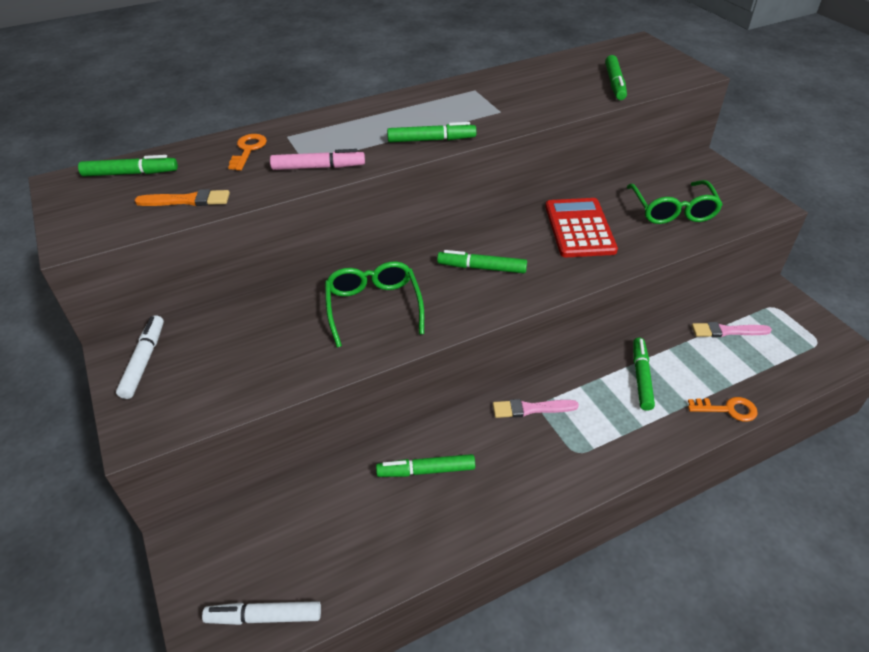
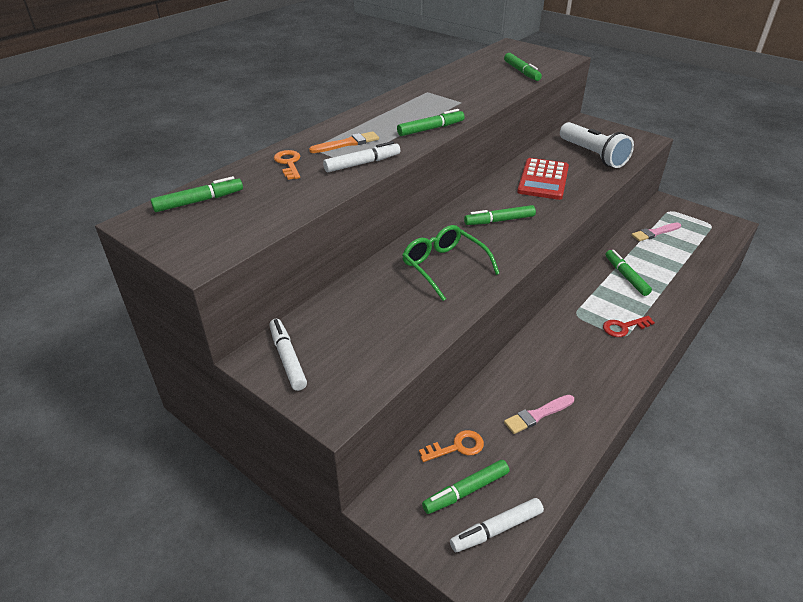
camera: 25 degrees left, 5 degrees down
orange brush [134,189,230,206] -> orange brush moved to [309,132,379,153]
pink marker [270,149,365,170] -> white marker [323,141,400,172]
green marker [376,454,475,477] -> green marker moved to [422,460,509,514]
pink brush [493,399,579,418] -> pink brush moved to [504,395,574,434]
red calculator [545,198,618,258] -> red calculator turned 135 degrees counterclockwise [517,158,569,200]
green glasses [627,180,723,224] -> white flashlight [560,122,634,168]
orange key [688,397,758,422] -> orange key moved to [419,430,484,462]
none -> red key [603,316,655,337]

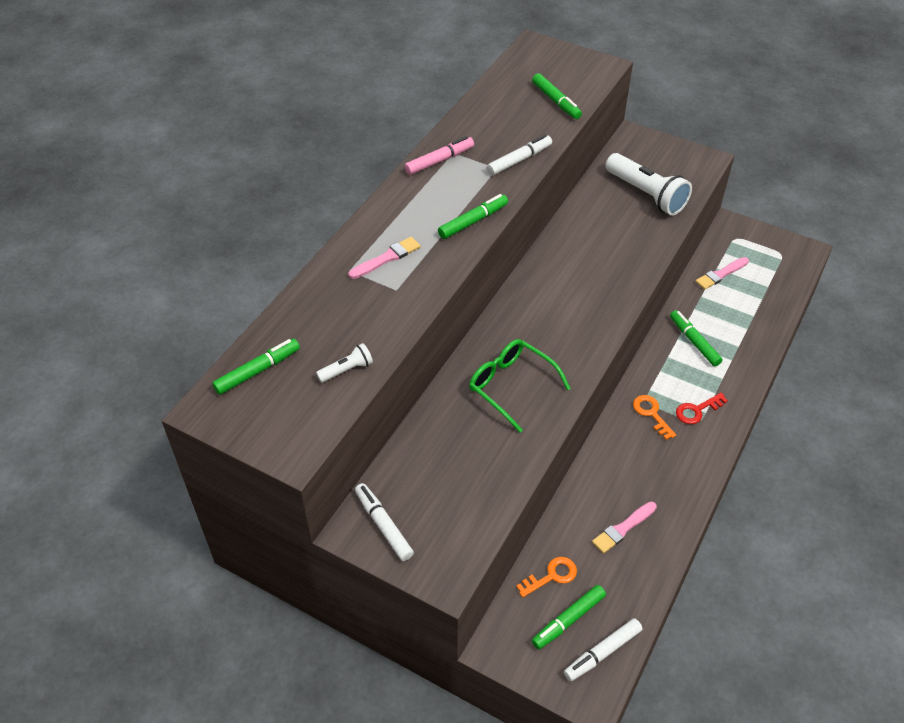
camera: 10 degrees left, 10 degrees up
orange key [274,150,300,180] -> orange key moved to [633,395,676,440]
orange brush [309,132,379,153] -> pink brush [348,237,421,279]
white marker [323,141,400,172] -> white marker moved to [487,135,552,175]
green marker [464,205,536,225] -> none
red calculator [517,158,569,200] -> none
none -> white flashlight [316,343,373,383]
none -> pink marker [404,136,474,175]

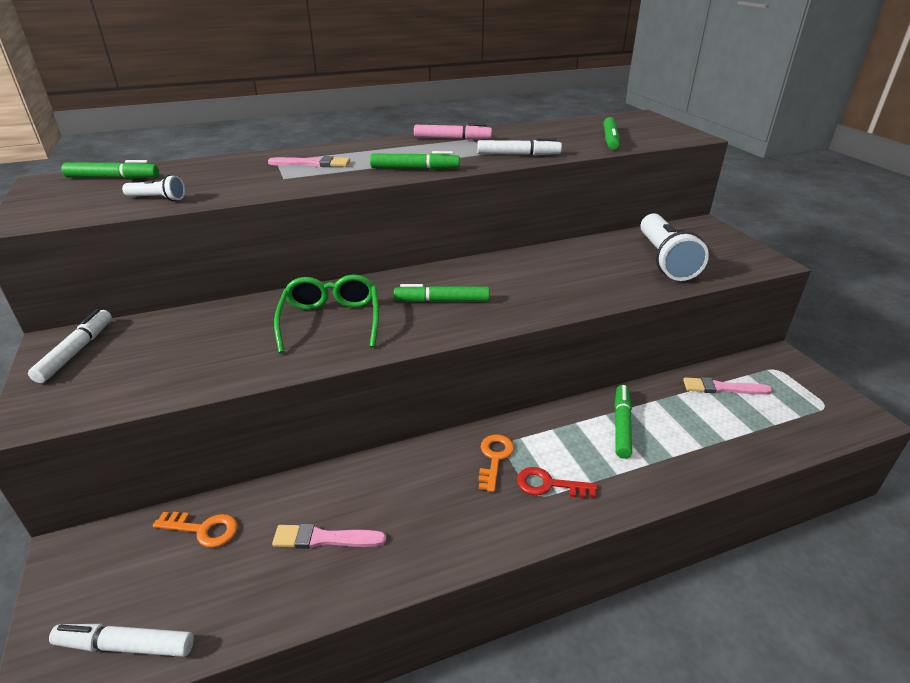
camera: 40 degrees right, 15 degrees down
green marker [532,585,606,649] -> green marker moved to [394,284,490,302]

